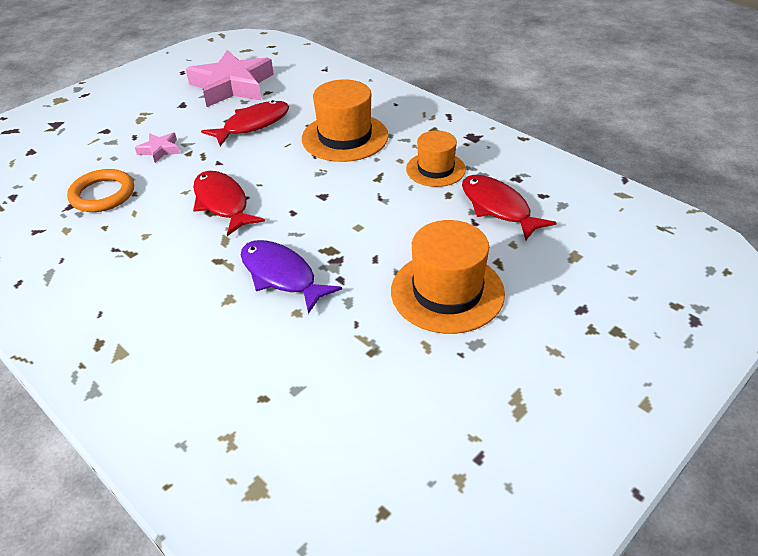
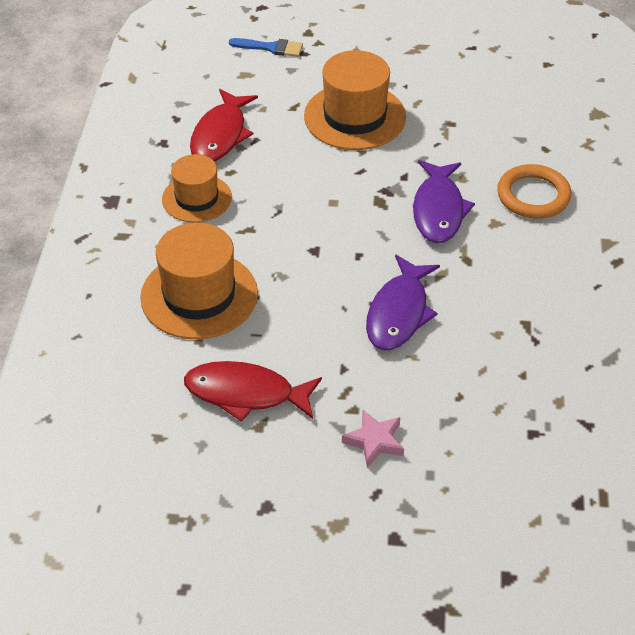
camera: 130 degrees left, 5 degrees up
orange ring [67,169,134,212] -> orange ring moved to [497,164,571,219]
pink star [186,50,274,107] -> none
red fish [193,171,265,236] -> purple fish [366,255,440,350]
none -> blue brush [229,38,303,57]

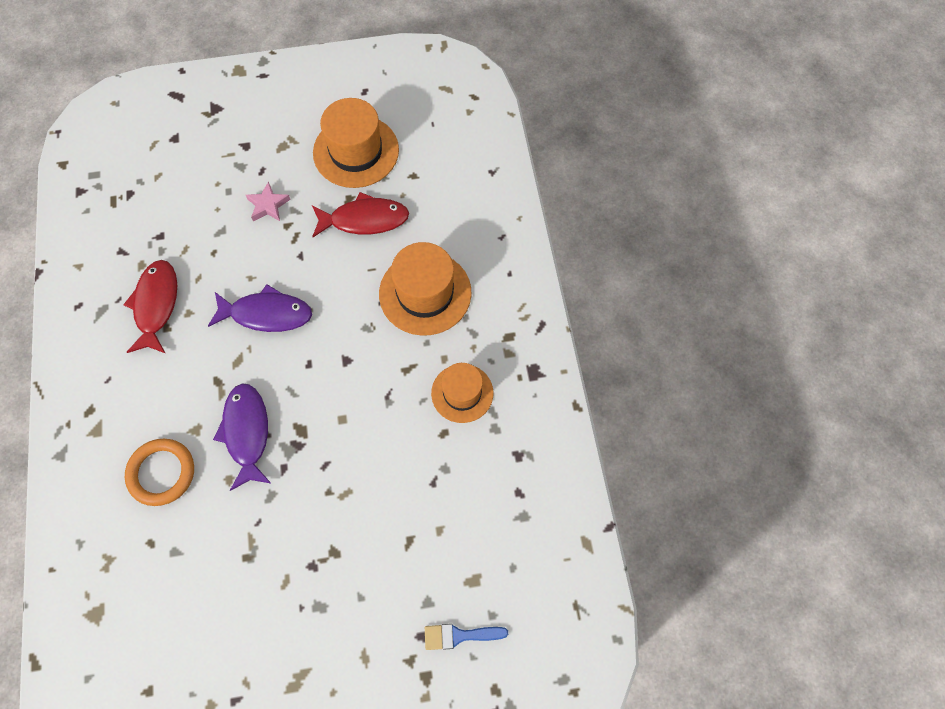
camera: 165 degrees right, 20 degrees up
red fish [190,89,258,161] -> red fish moved to [123,260,177,354]
orange hat [304,50,406,150] -> orange hat moved to [313,98,399,188]
purple fish [366,255,440,350] -> purple fish turned 90 degrees clockwise [208,284,312,332]

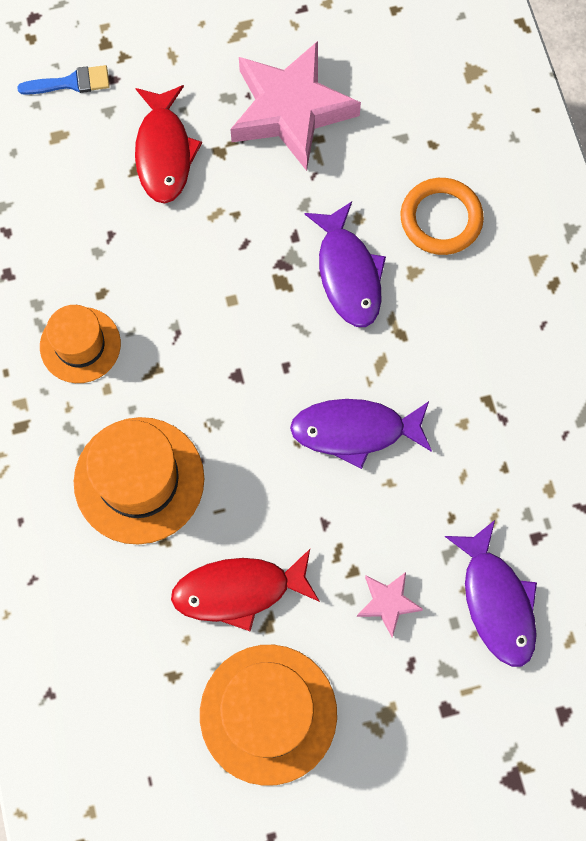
camera: 175 degrees right, 5 degrees up
red fish [123,260,177,354] -> red fish moved to [135,85,202,203]
none -> pink star [230,41,361,171]
none -> purple fish [445,520,537,667]

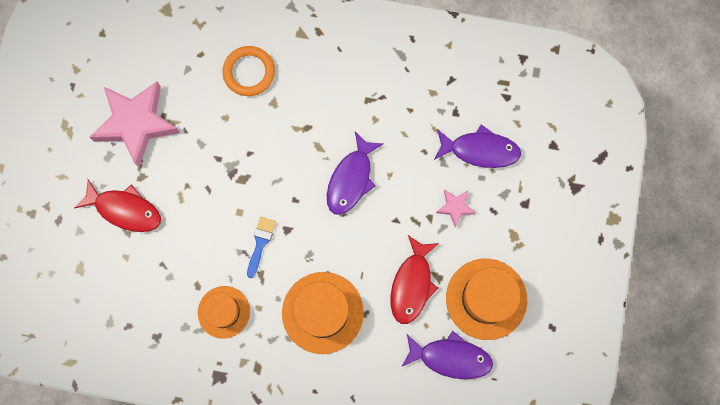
camera: 65 degrees left, 5 degrees up
blue brush [17,65,110,95] -> blue brush moved to [247,217,276,278]
purple fish [304,201,386,327] -> purple fish moved to [402,331,493,379]

